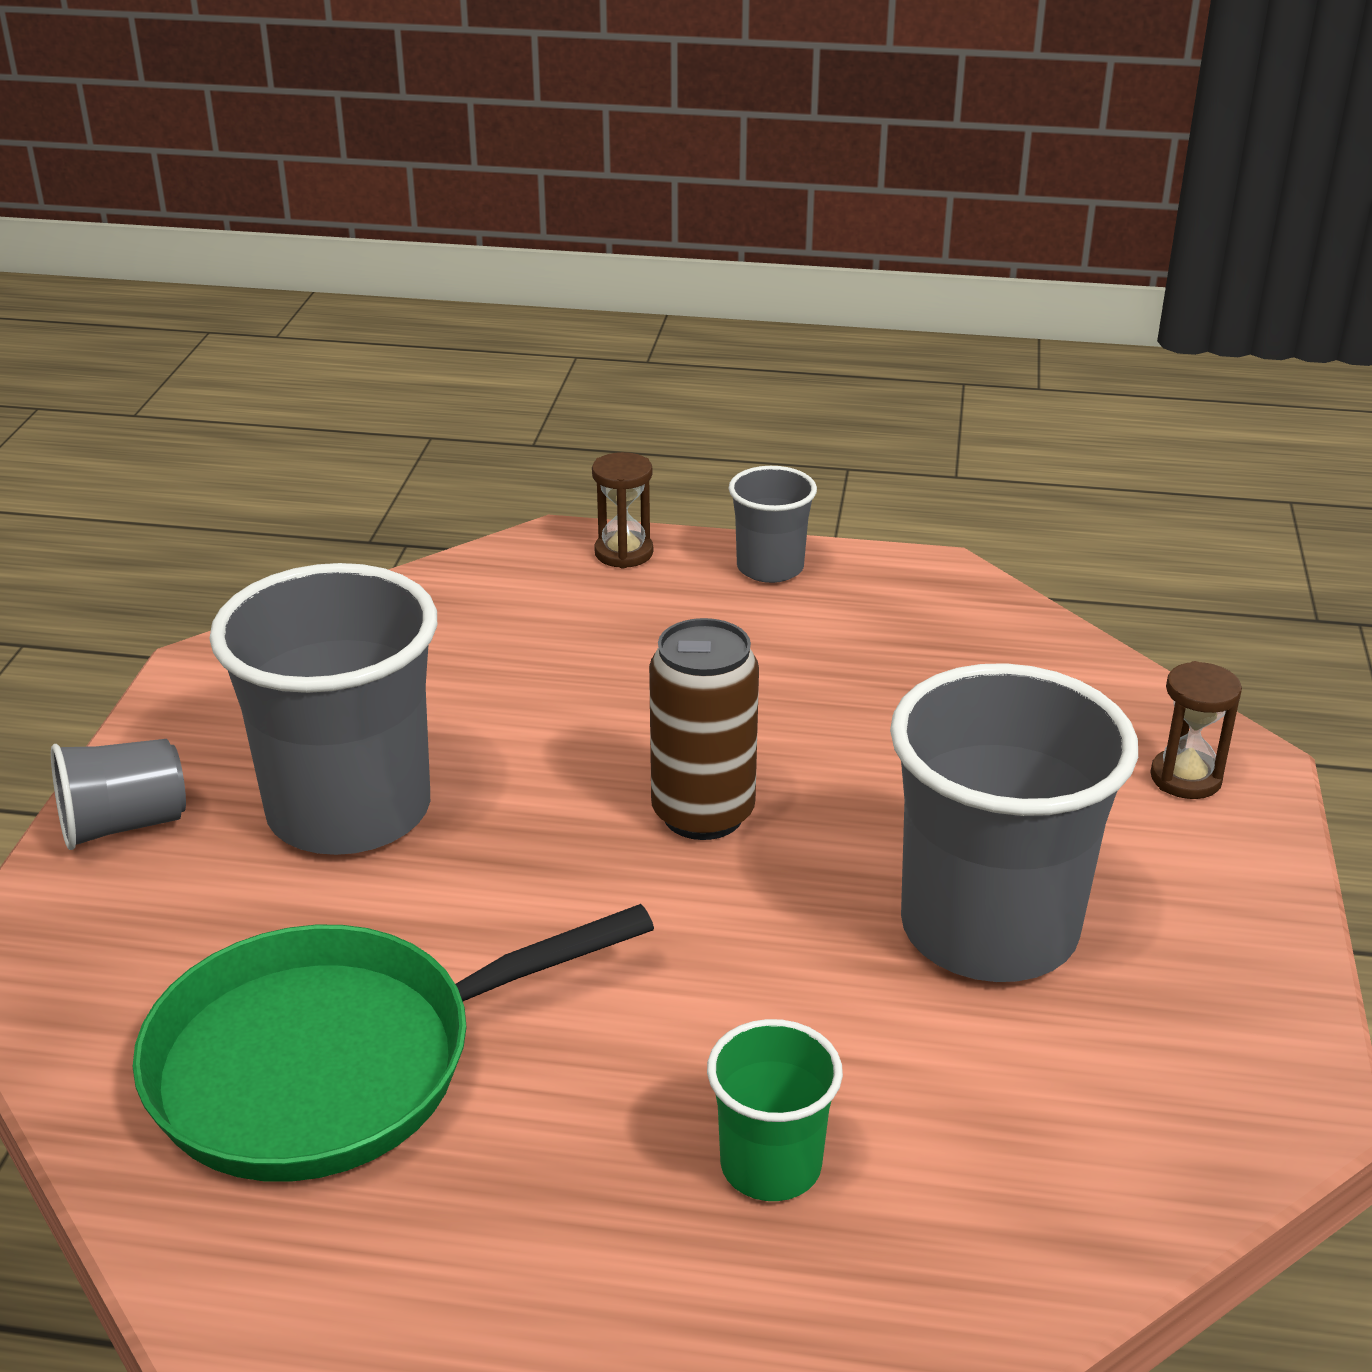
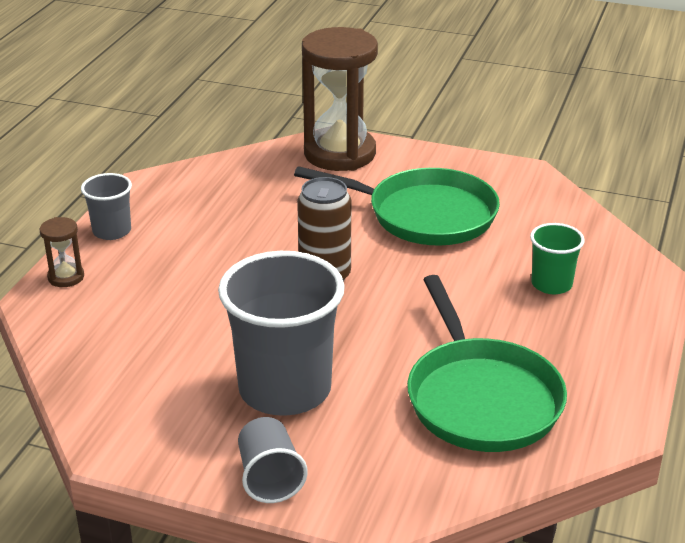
camera: 80 degrees left, 0 degrees up
grey cup [890,663,1138,982] -> green pan [294,166,500,246]
brown hourglass [1150,661,1242,799] -> brown hourglass [302,27,378,171], size x2.34

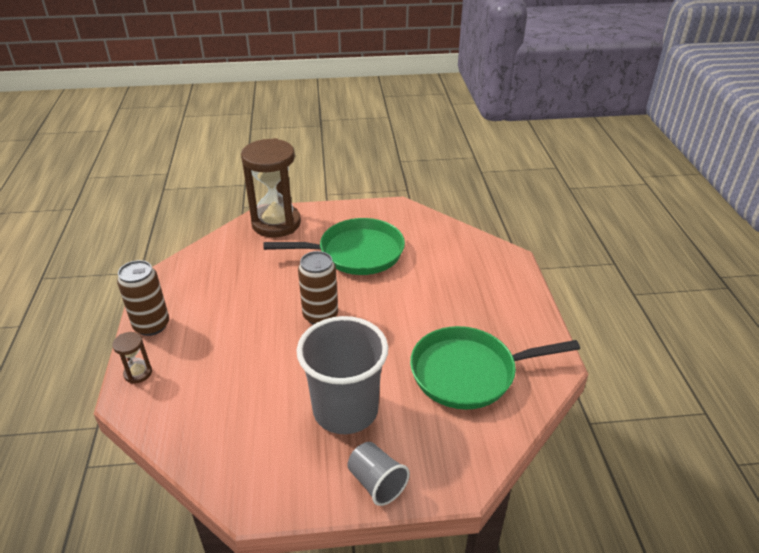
camera: 25 degrees left, 5 degrees up
grey cup [81,173,132,240] -> brown can [117,260,169,336]
green pan [407,275,567,452] -> green pan turned 120 degrees clockwise [410,326,580,410]
green cup [530,223,585,294] -> none

